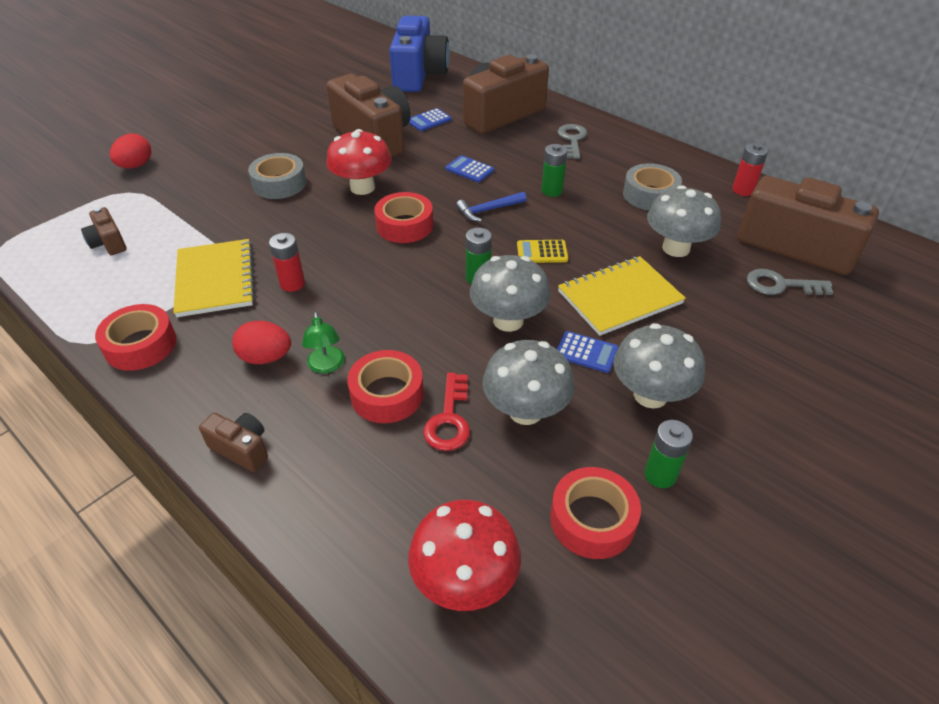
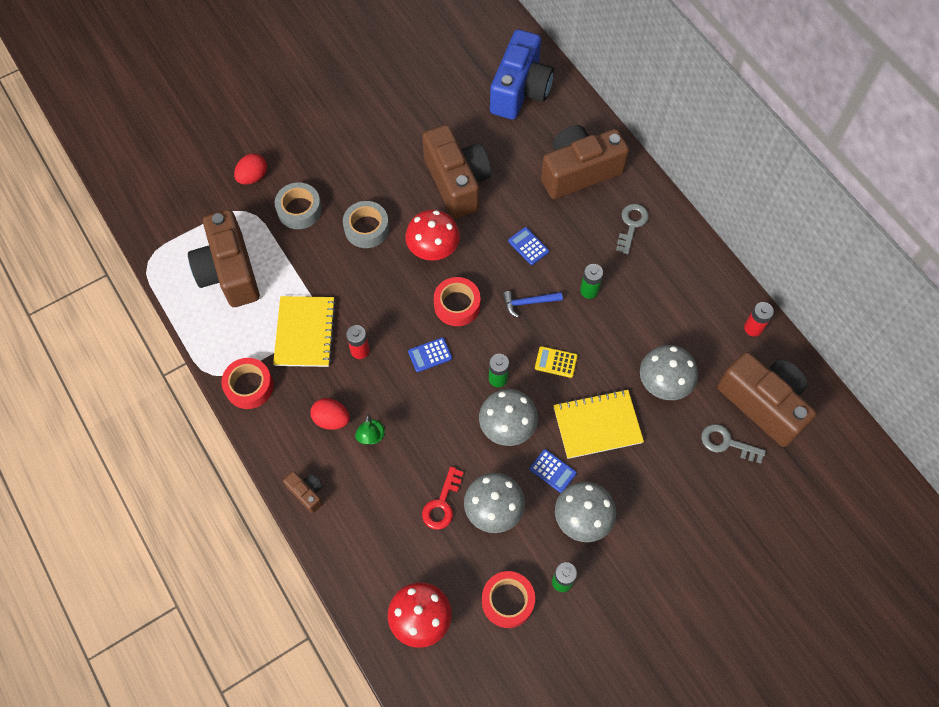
camera: 15 degrees right, 20 degrees up
brown camera [81,207,127,255] -> brown camera [188,210,260,307], size x2.27
red tape [347,350,424,423] -> none
blue calculator [409,108,451,131] -> blue calculator moved to [408,337,452,372]
grey tape [623,163,682,210] -> grey tape moved to [275,182,322,229]

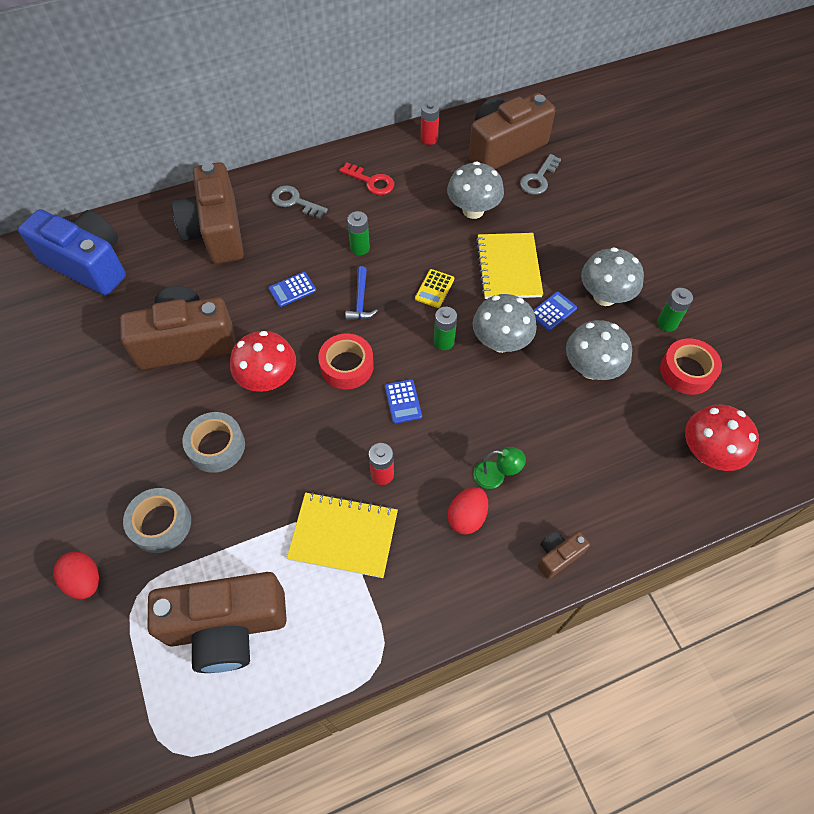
camera: 80 degrees left, 5 degrees down
red tape [221,358,273,409] -> none
red key [422,466,463,530] -> red key moved to [339,163,394,195]

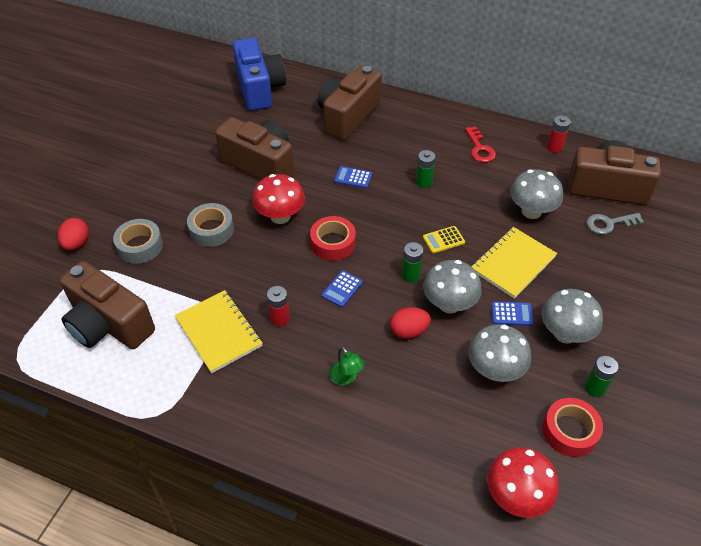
camera: 45 degrees right, 10 degrees down
grey key [271,185,328,219] -> none
blue hammer [345,266,378,320] -> none
red egg [448,487,488,535] -> red egg moved to [390,307,431,339]
brown camera [537,531,590,579] -> none

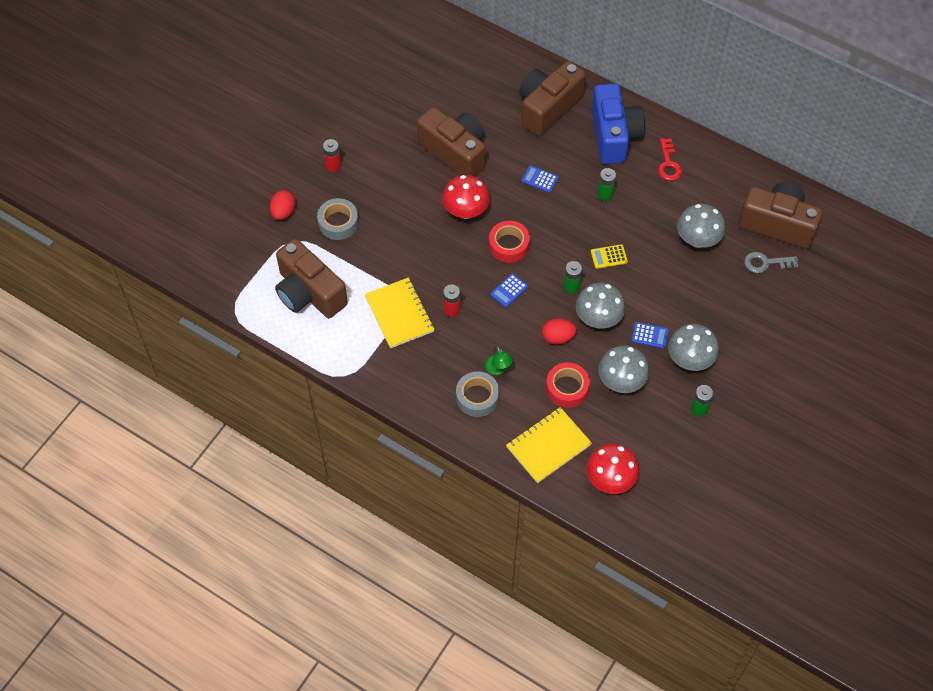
camera: 10 degrees right, 10 degrees up
grey tape [187,203,234,247] -> grey tape moved to [456,371,499,417]
blue camera [233,38,286,111] -> blue camera moved to [591,83,645,164]
yellow notebook [471,227,557,299] -> yellow notebook moved to [506,407,592,483]
red tape [543,398,603,457] -> red tape moved to [546,362,590,408]
red battery [547,115,571,153] -> red battery moved to [323,139,341,172]

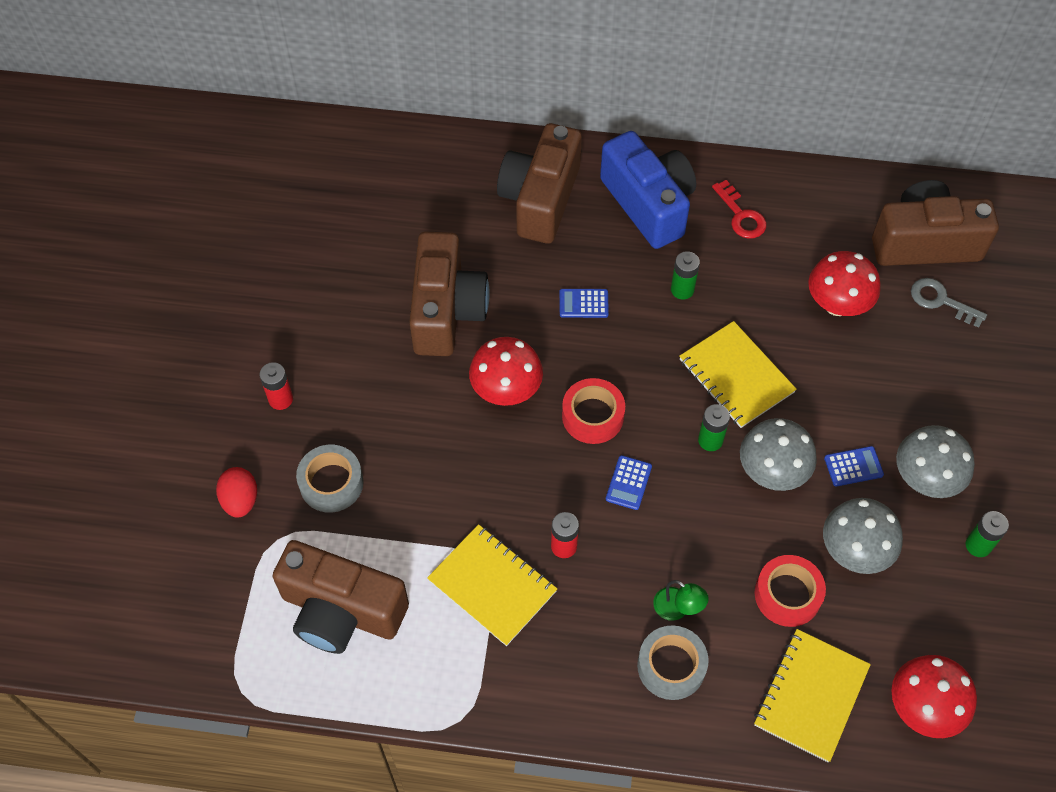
camera: 25 degrees left, 0 degrees up
brown camera [417,107,486,177] -> brown camera turned 75 degrees clockwise [409,232,490,356]
red egg [542,318,577,345] -> none
yellow calculator [591,244,628,269] -> yellow notebook [679,321,797,428]
grey mushroom [677,204,725,248] -> red mushroom [808,251,881,316]
grey key [744,252,798,273] -> grey key turned 60 degrees clockwise [911,278,987,328]

